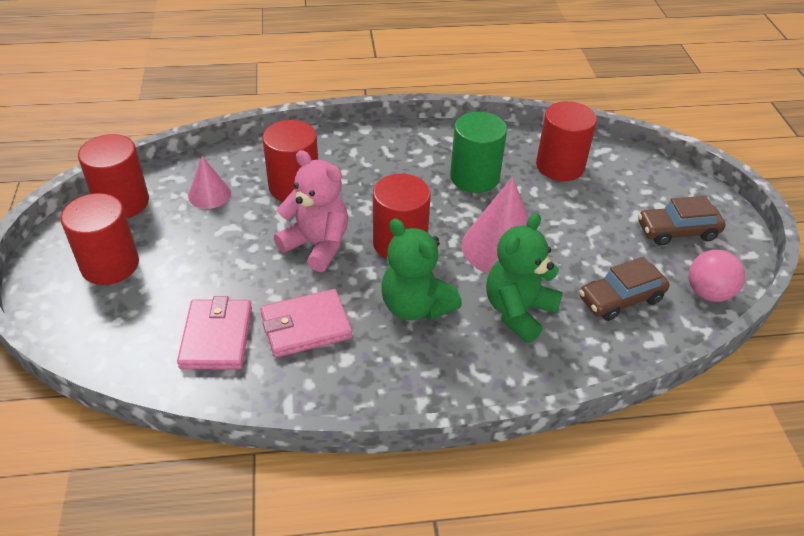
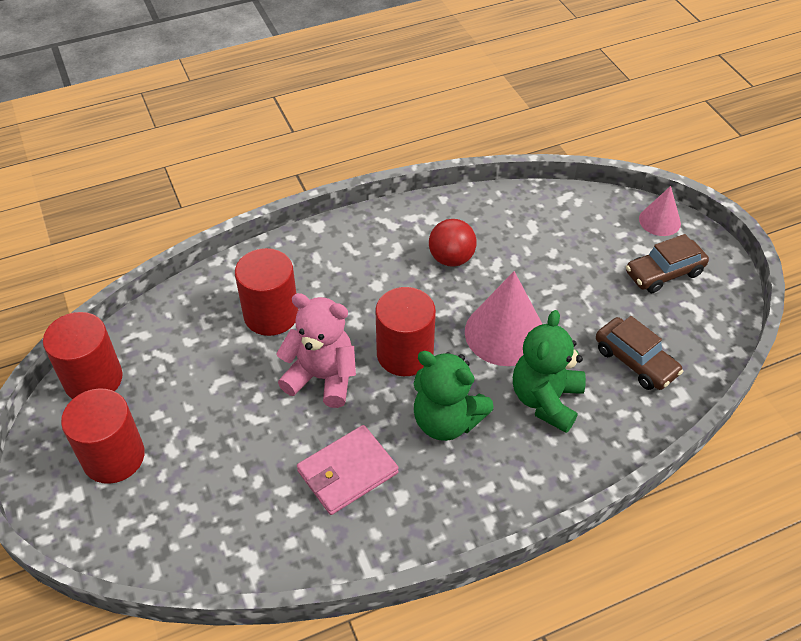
camera: 15 degrees left, 5 degrees up
pink wallet [177,296,252,370] -> none
pink cone [188,156,231,209] -> pink cone moved to [639,186,681,236]
green cylinder [450,112,507,193] -> red ball [429,219,477,267]
red cylinder [536,101,597,181] -> none
brown car [579,257,670,321] -> brown car turned 90 degrees counterclockwise [596,316,683,390]
pink ball [689,250,745,302] -> none

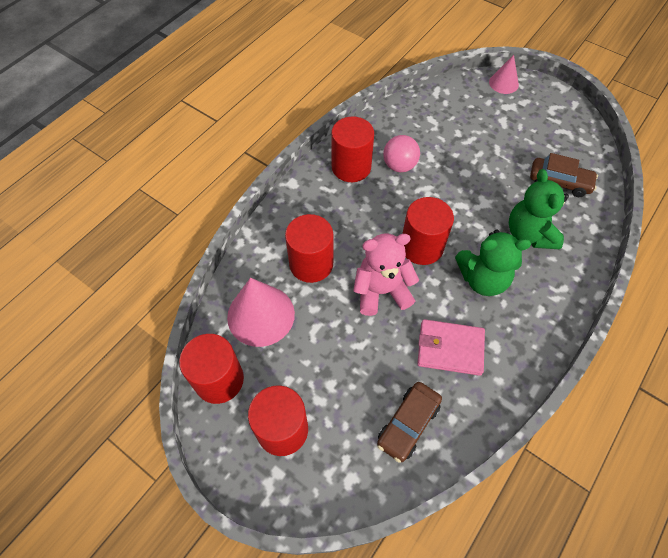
camera: 30 degrees left, 10 degrees up
pink wallet [297,425,399,515] -> pink wallet turned 75 degrees clockwise [417,319,485,376]
red ball [429,219,477,267] -> pink ball [383,135,420,172]
pink cone [465,271,542,366] -> pink cone moved to [227,278,295,347]
brown car [626,234,709,293] -> brown car moved to [377,382,442,463]
none -> red cylinder [331,117,374,182]

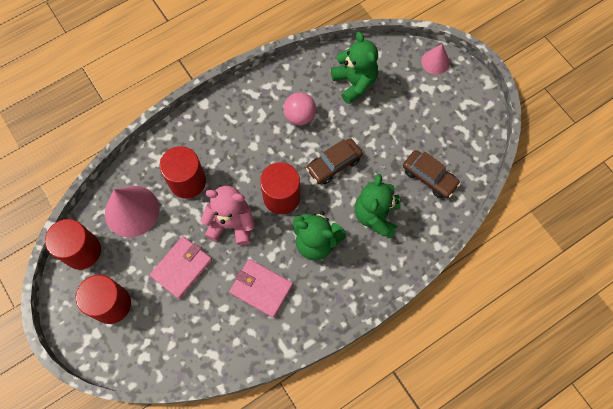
camera: 20 degrees right, 10 degrees up
red cylinder [331,117,374,182] -> none
brown car [377,382,442,463] -> brown car moved to [306,138,363,184]
none -> pink wallet [150,236,212,299]
none -> green teddy bear [331,32,378,104]

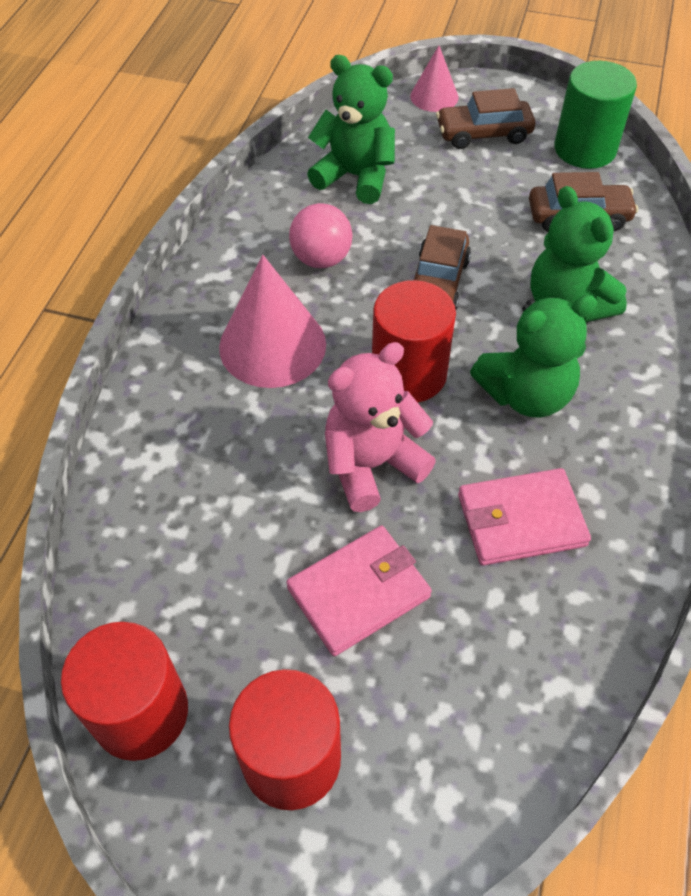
camera: 40 degrees left, 15 degrees down
pink cone [105,186,159,237] -> pink cone moved to [219,255,326,388]
pink wallet [150,236,212,299] -> pink wallet turned 60 degrees clockwise [286,526,432,656]
red cylinder [160,146,206,199] -> none
none -> brown car [436,88,535,149]
none -> green cylinder [554,61,637,169]

